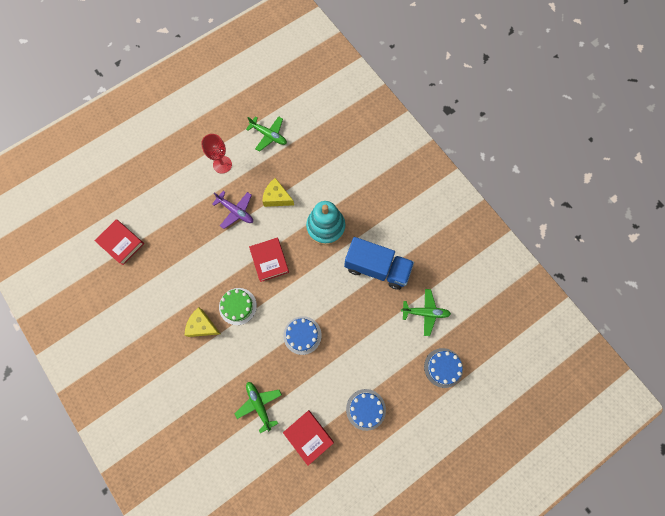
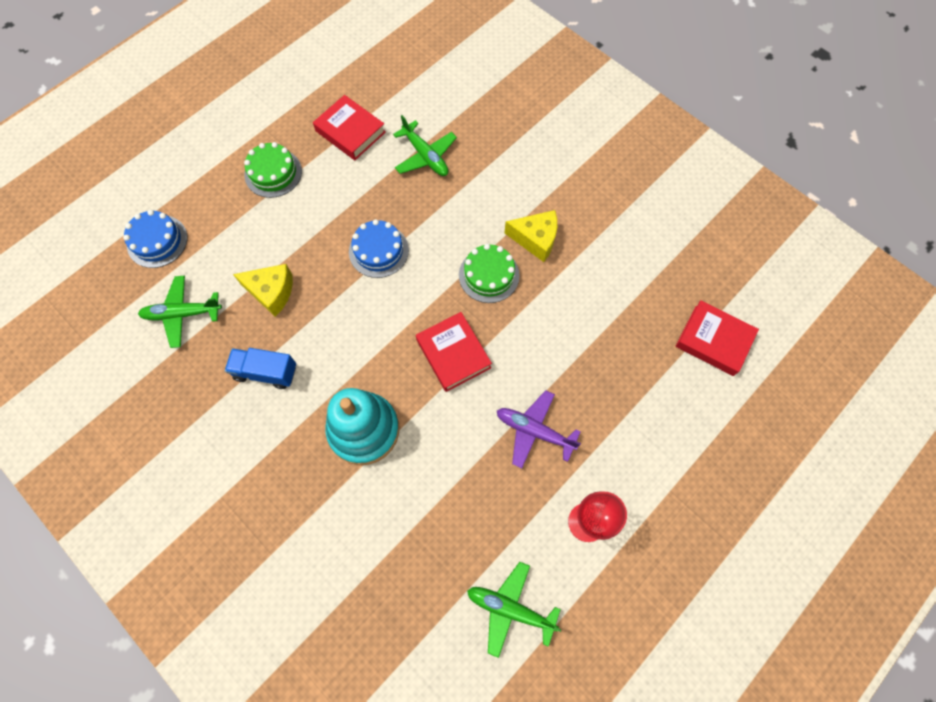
camera: 170 degrees right, 5 degrees down
yellow cheese [262,178,294,207] -> yellow cheese moved to [233,264,293,317]
blue truck [344,237,414,290] -> blue truck [225,348,296,389], size x0.57
blue cake [346,389,386,431] -> green cake [244,142,302,198]

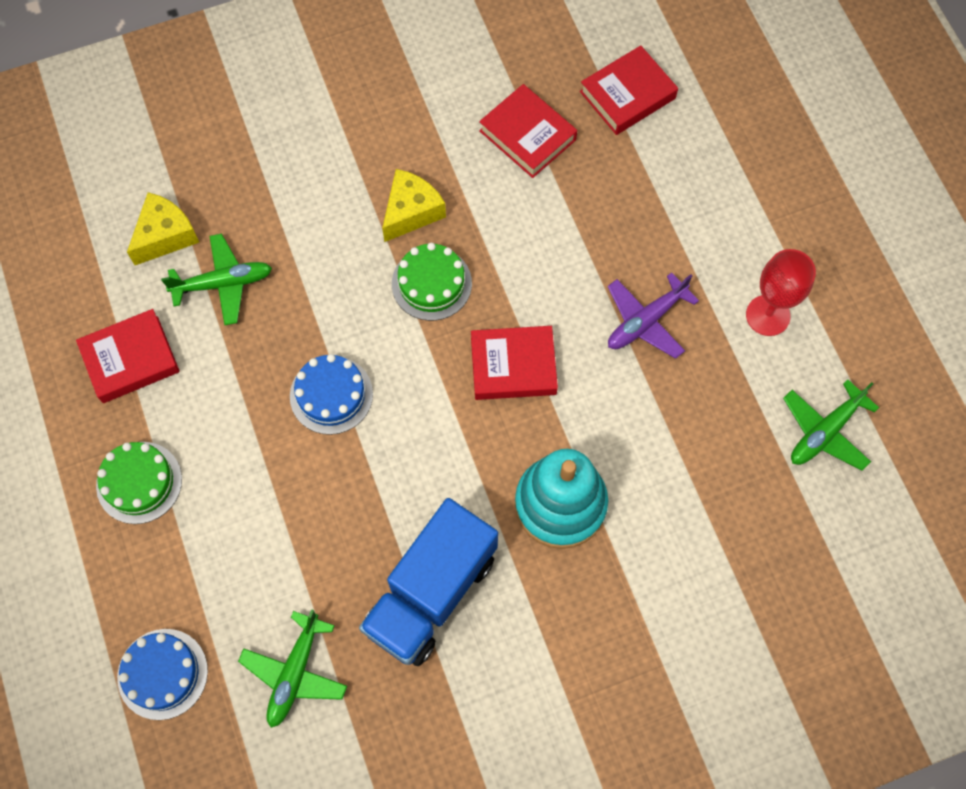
camera: 65 degrees left, 0 degrees up
blue truck [225,348,296,389] -> blue truck [359,498,498,666], size x1.76
yellow cheese [233,264,293,317] -> yellow cheese moved to [127,192,200,265]
none -> red book [479,84,577,178]

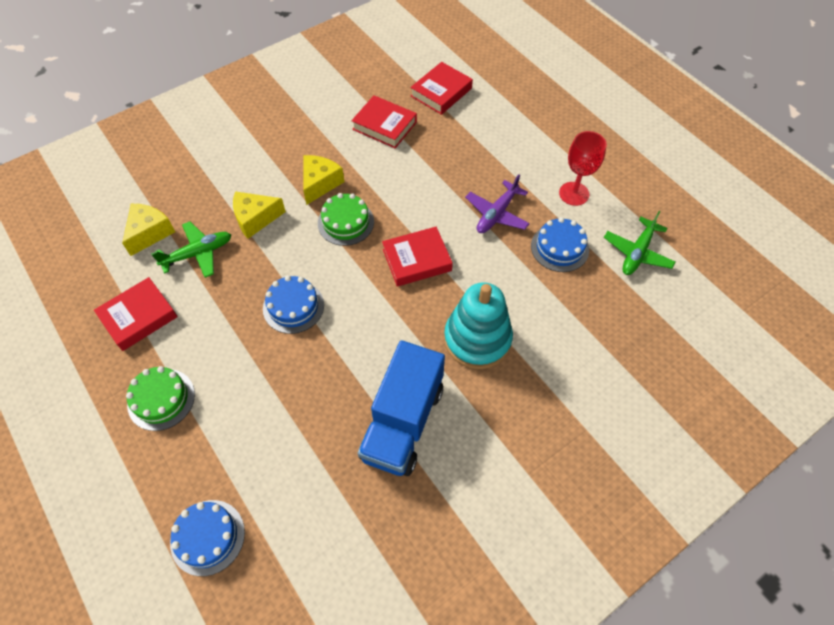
camera: 15 degrees left, 10 degrees down
green plane [238,609,347,728] -> none
none -> yellow cheese [233,191,286,239]
none -> blue cake [531,217,589,272]

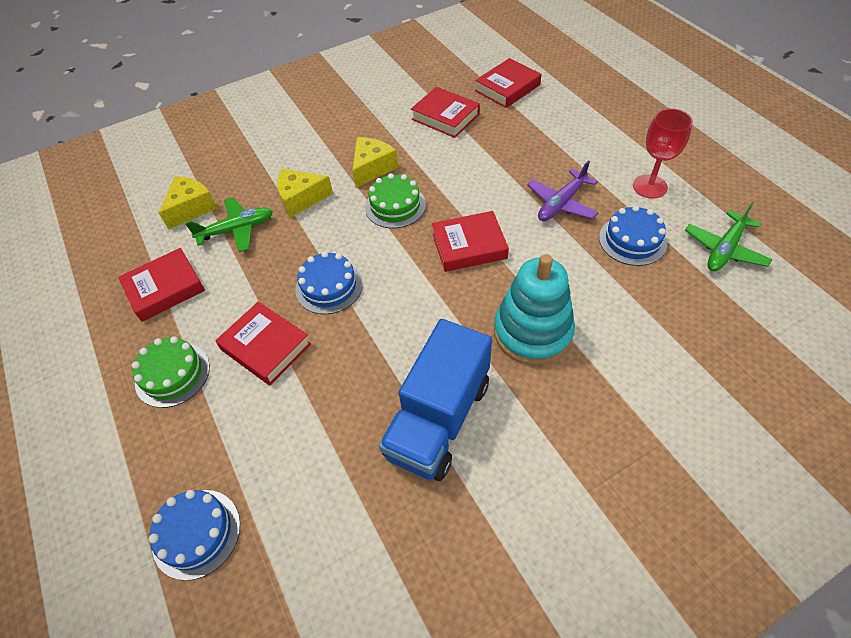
camera: 10 degrees right, 5 degrees down
none -> red book [215,302,311,385]

